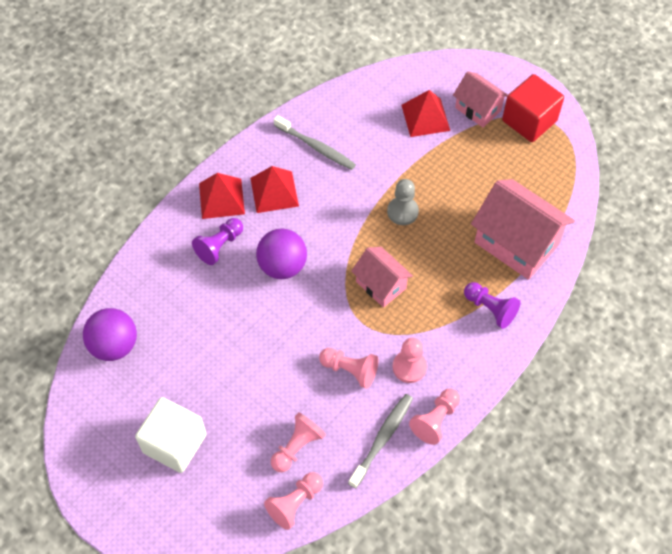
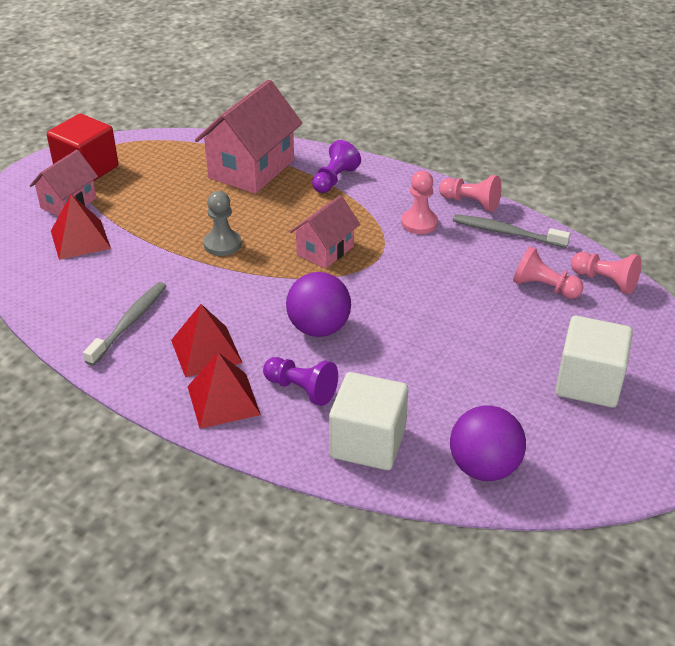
camera: 100 degrees left, 20 degrees down
pink pawn [319,348,379,388] -> none
none -> white cube [329,372,408,470]

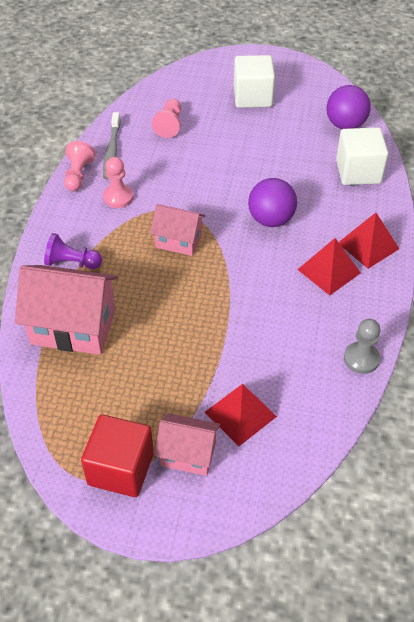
camera: 110 degrees left, 10 degrees up
grey toothbrush [83,282,167,366] -> none
grey pawn [204,191,241,256] -> grey pawn moved to [344,319,380,374]
purple pawn [263,357,338,406] -> none
pink pawn [571,252,641,294] -> none

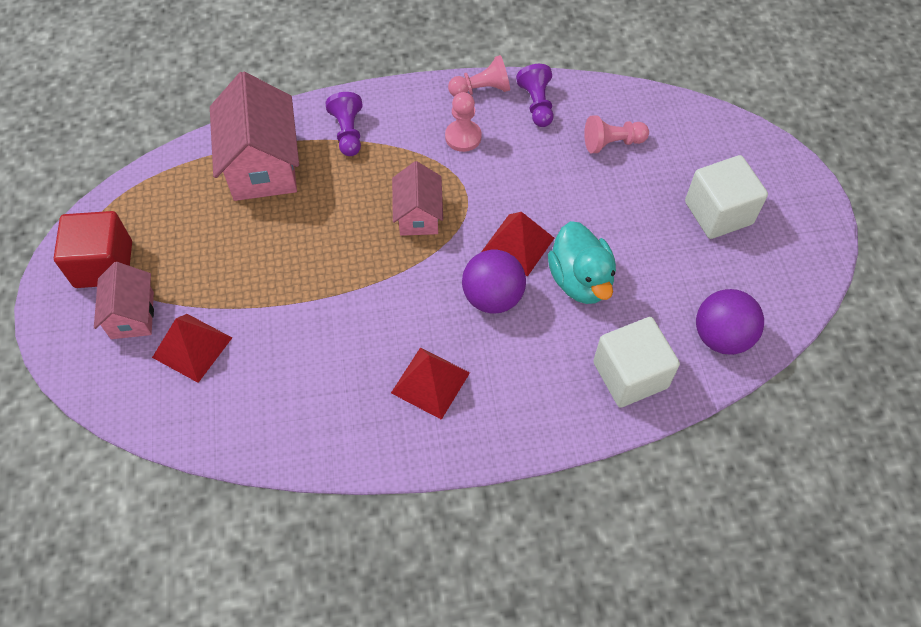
camera: 70 degrees right, 10 degrees up
grey toothbrush [103,112,121,179] -> purple pawn [516,64,554,127]
red pyramid [339,213,399,269] -> red pyramid moved to [481,212,554,276]
grey pawn [344,319,380,374] -> none
none -> turquoise duck [548,221,616,304]

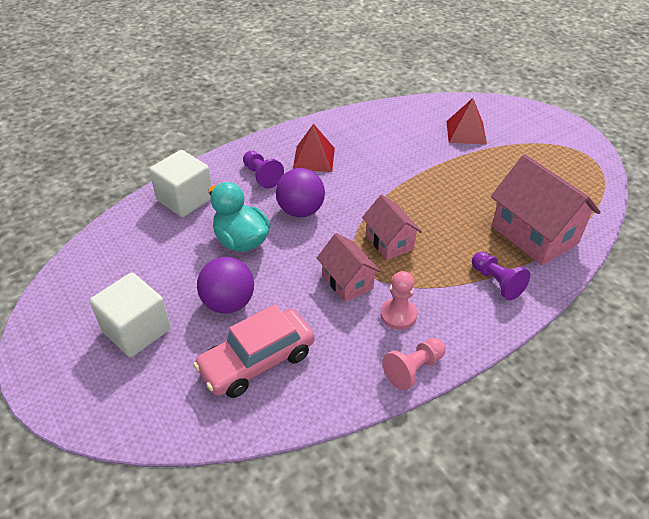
camera: 155 degrees right, 15 degrees down
red cube [54,211,132,288] -> none
pink house [94,262,154,339] -> pink house moved to [317,233,381,302]
red pyramid [481,212,554,276] -> none
purple pawn [516,64,554,127] -> purple pawn moved to [243,151,284,188]
pink pawn [584,115,649,153] -> pink car [193,304,314,398]
purple ball [696,289,764,355] -> purple ball moved to [197,257,254,314]

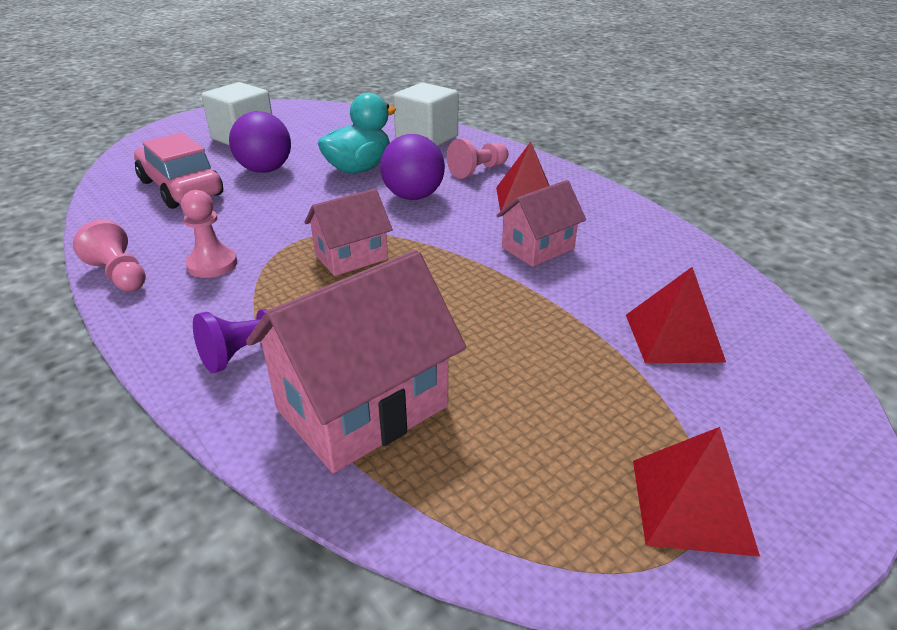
camera: 85 degrees right, 10 degrees down
purple pawn [243,151,284,188] -> pink pawn [447,138,509,179]
pink house [317,233,381,302] -> pink house moved to [496,180,586,267]
none -> red pyramid [633,427,760,557]

